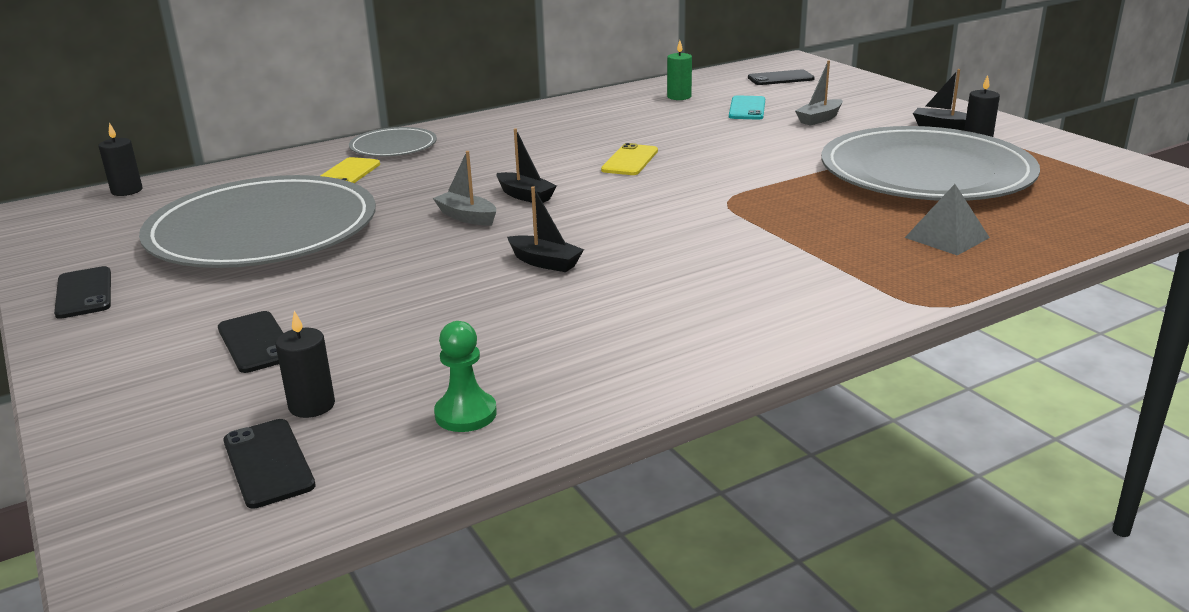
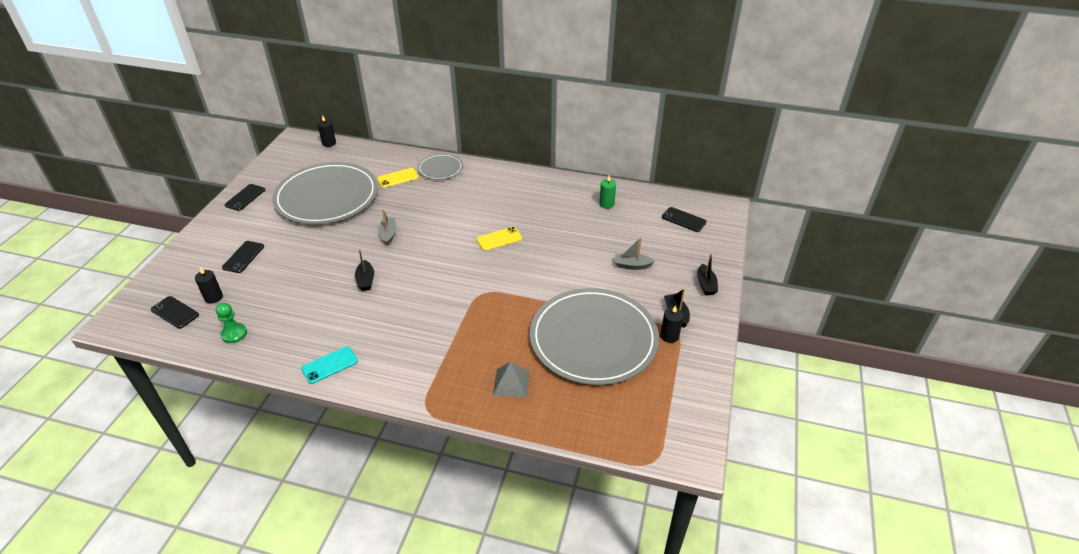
camera: 45 degrees right, 15 degrees up
black phone [223,419,316,509] -> black phone turned 75 degrees counterclockwise [151,296,199,329]
black boat [496,128,557,203] -> black boat moved to [697,253,718,295]
turquoise phone [729,95,765,120] -> turquoise phone moved to [301,346,358,384]

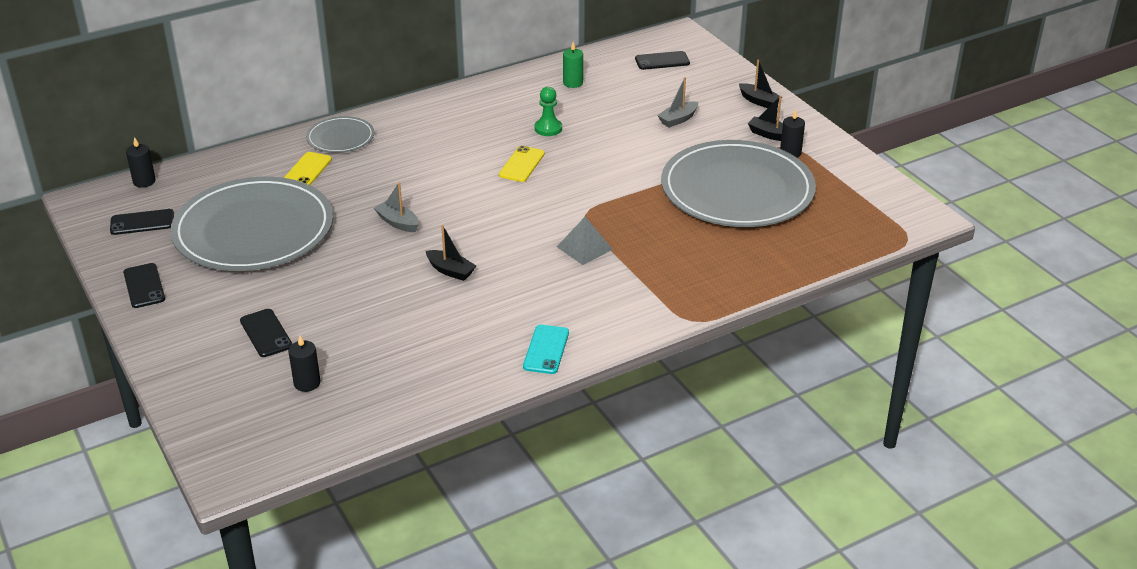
camera: 45 degrees left, 5 degrees down
black phone [151,296,199,329] -> black phone moved to [110,209,174,235]
green pawn [216,303,247,343] -> green pawn moved to [535,87,562,136]
grey pyramid [493,362,530,398] -> grey pyramid moved to [557,217,613,265]

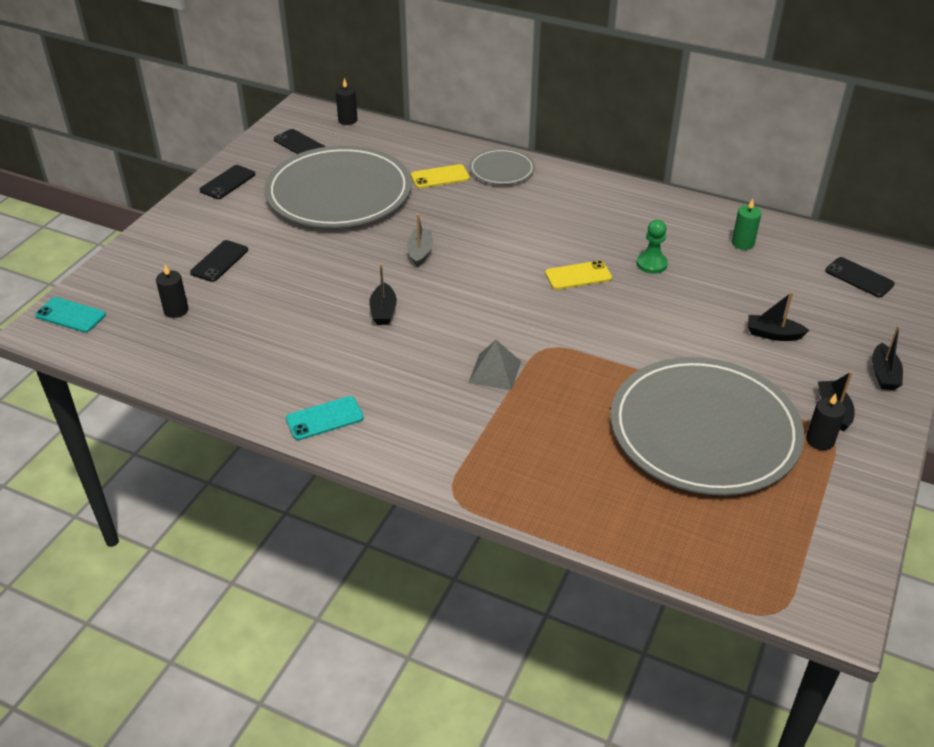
camera: 55 degrees right, 5 degrees up
grey boat [657,77,698,128] -> black boat [748,292,809,341]
none -> turquoise phone [35,297,106,333]

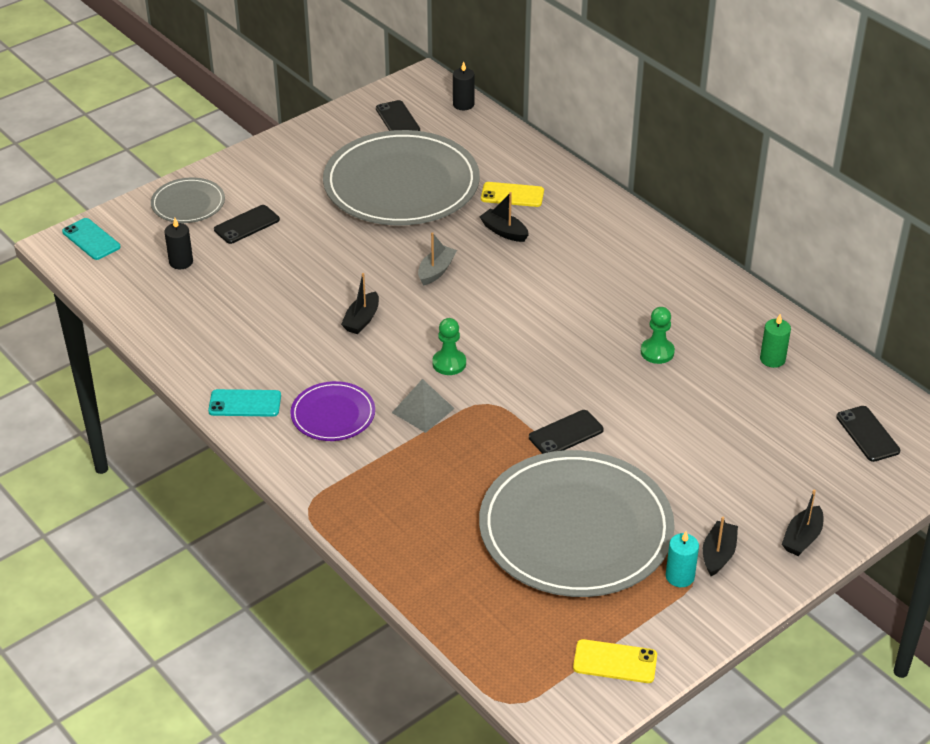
camera: 25 degrees right, 0 degrees up
black phone [199,165,256,199] -> black phone moved to [529,410,604,454]
grey plate [469,148,535,185] -> grey plate moved to [151,177,225,223]
yellow phone [545,260,612,290] -> yellow phone moved to [573,639,657,683]
black boat [748,292,809,341] -> black boat moved to [480,192,529,242]
black candle [806,393,846,450] -> turquoise candle [666,531,699,587]
none -> purple plate [290,381,375,441]
none -> green pawn [432,318,466,375]

